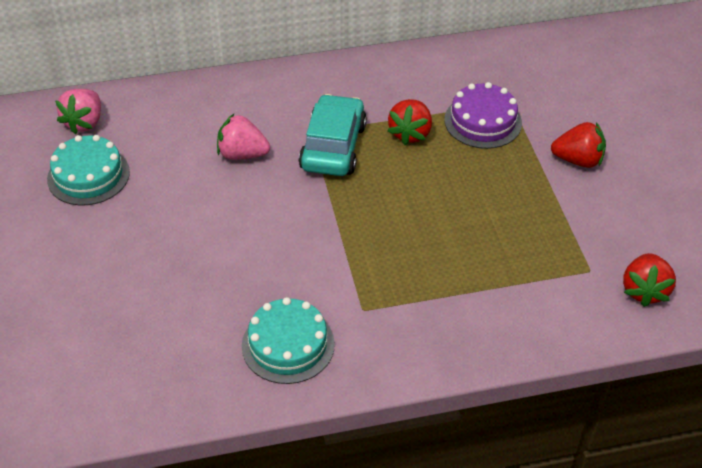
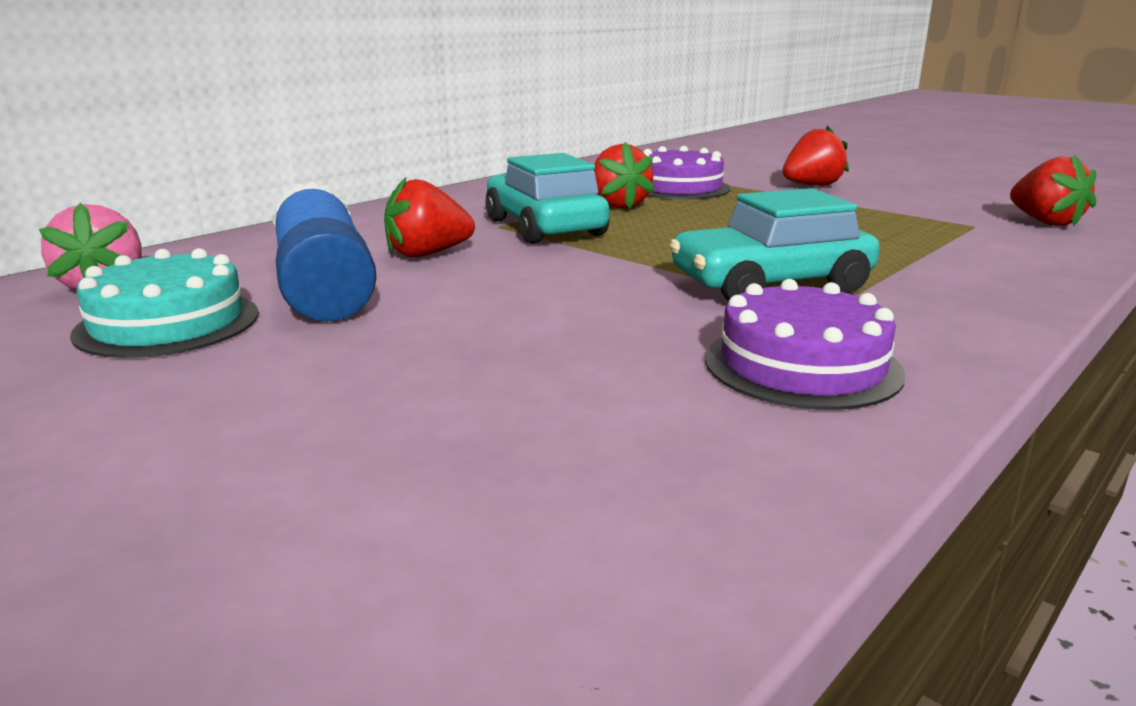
camera: 35 degrees left, 25 degrees down
pink strawberry [217,114,270,160] -> red strawberry [384,176,475,258]
turquoise cake [242,297,335,384] -> purple cake [705,279,906,410]
none -> blue glue stick [273,181,377,322]
none -> turquoise car [669,188,880,301]

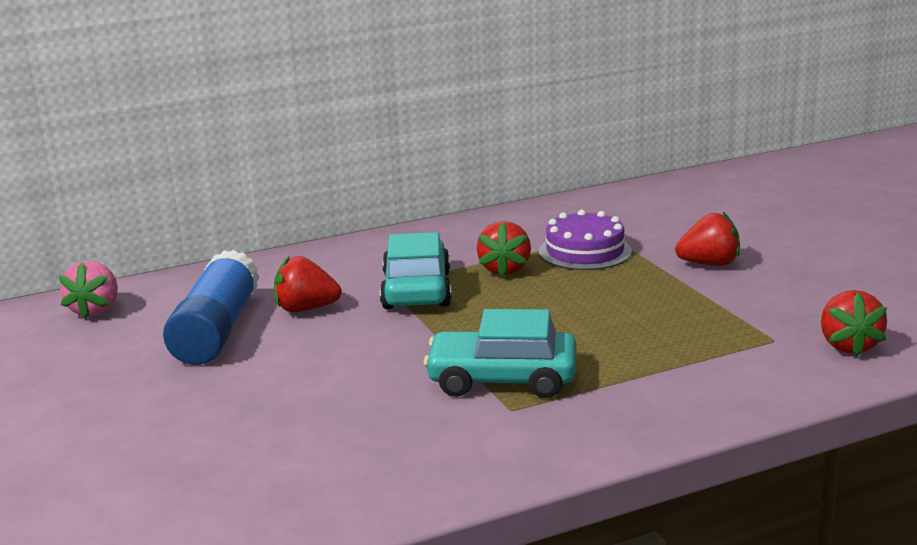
camera: 25 degrees right, 0 degrees up
turquoise cake [70,248,259,358] -> none
purple cake [705,279,906,410] -> none

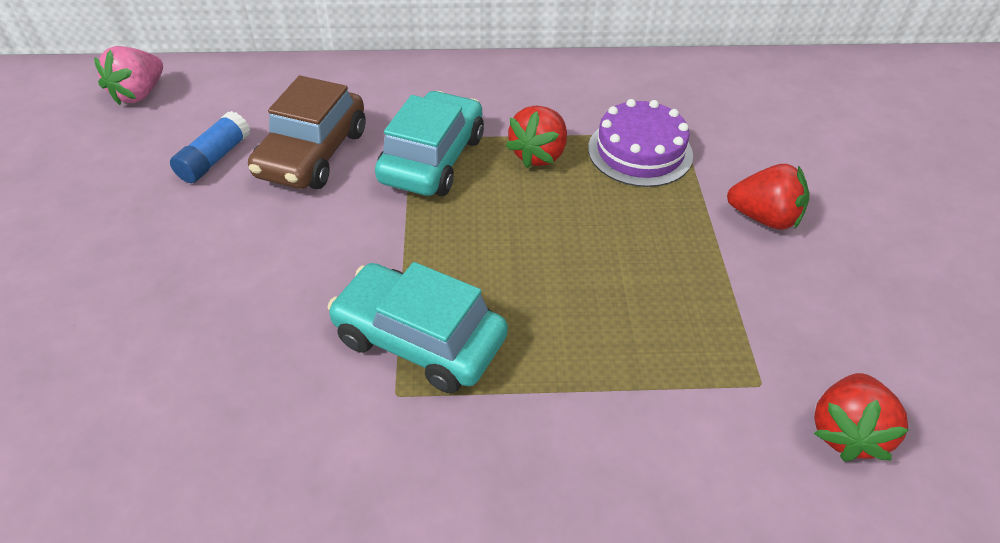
camera: 20 degrees right, 25 degrees up
blue glue stick [163,250,259,365] -> blue glue stick [170,111,250,183], size x0.53
red strawberry [274,255,341,312] -> brown car [248,76,366,189]

